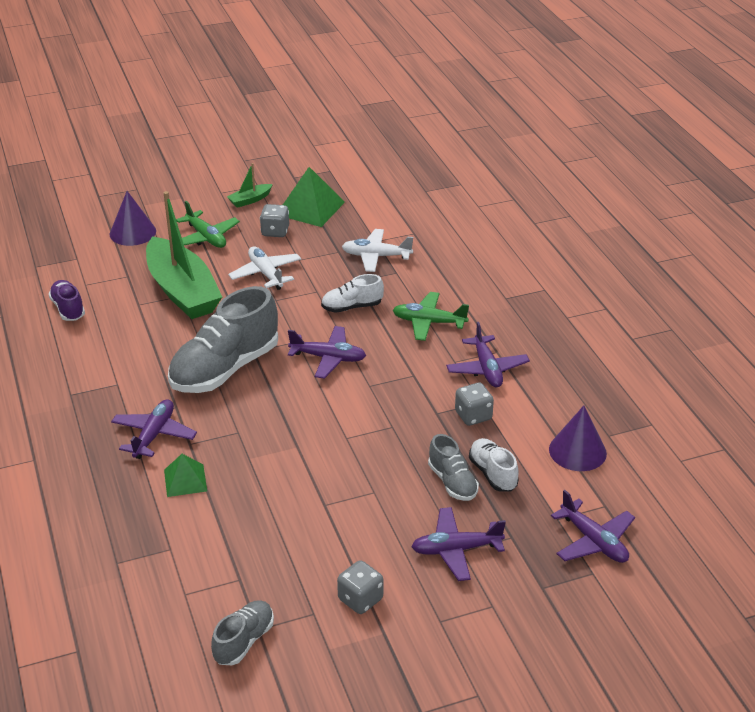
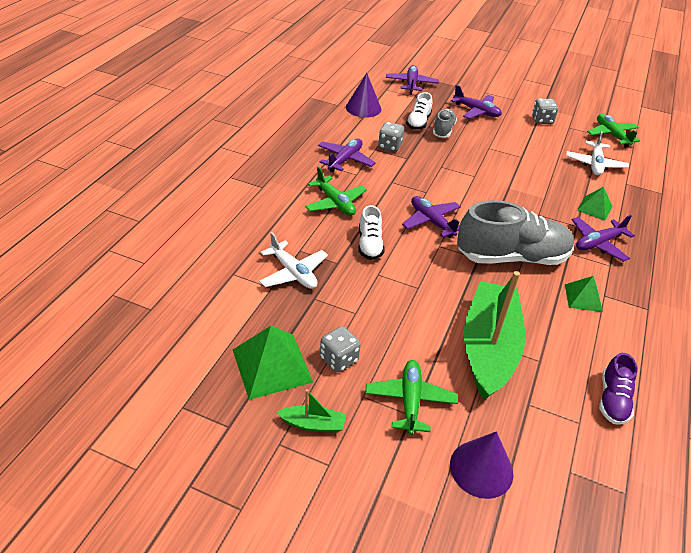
camera: 140 degrees left, 5 degrees up
grey shoe [211,600,274,665] -> green plane [587,114,640,148]
white plane [228,246,301,290] -> white plane moved to [566,131,629,175]
white shoe [321,274,384,313] -> white shoe turned 60 degrees clockwise [358,205,385,260]
none -> green pyramid [565,276,603,312]

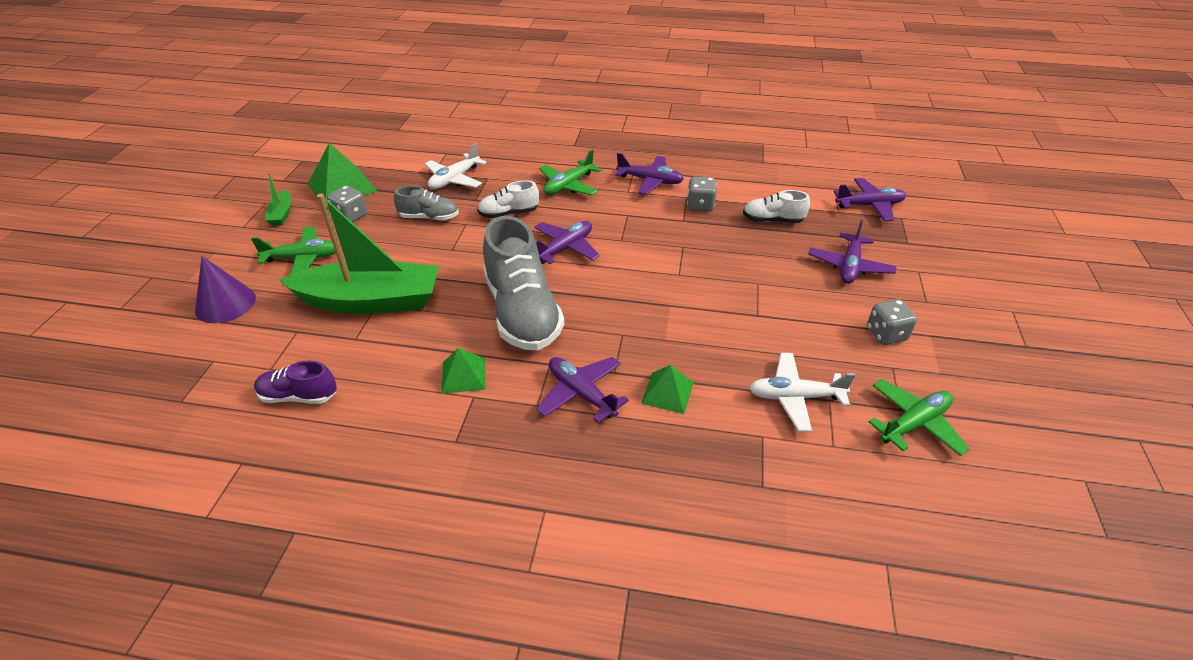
camera: 80 degrees right, 0 degrees up
purple cone [346,73,382,118] -> none
grey shoe [433,109,457,138] -> grey shoe moved to [394,186,459,221]

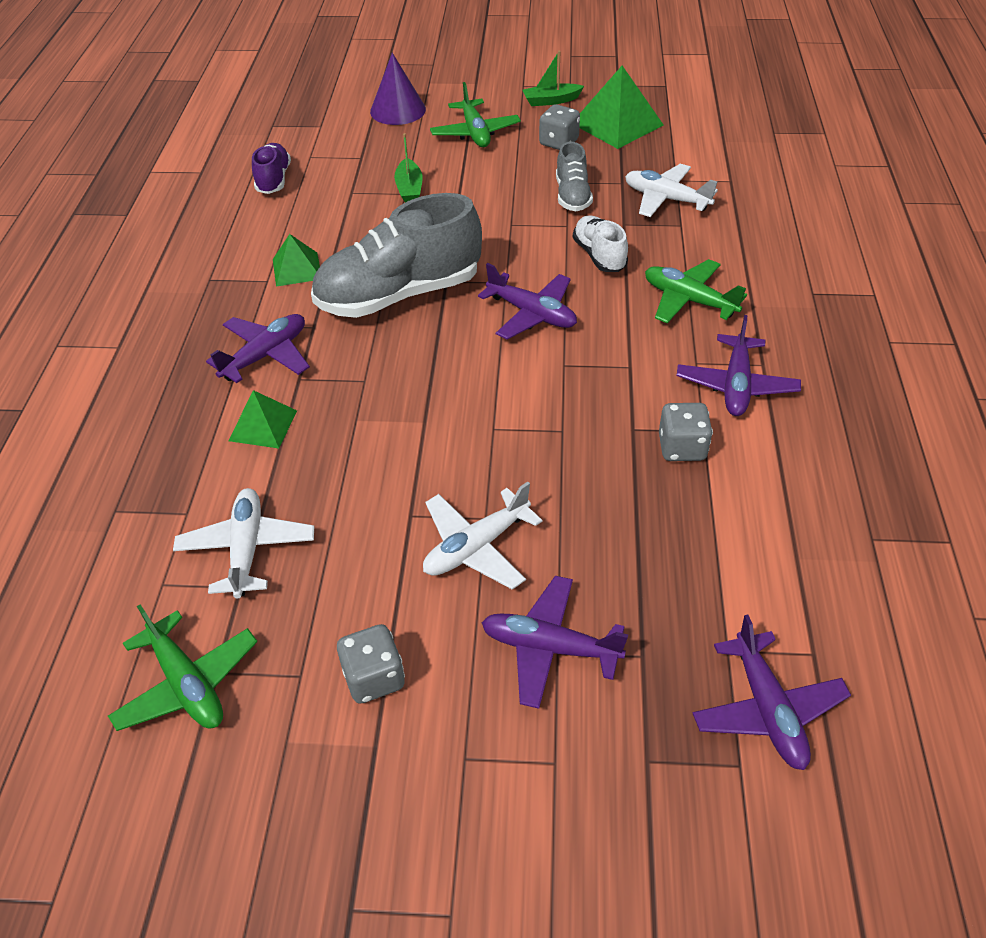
camera: 85 degrees right, 5 degrees up
green boat [279,194,439,314] -> green boat [394,133,423,202], size x0.41
white shoe [743,190,810,223] -> none
none -> white plane [423,482,543,590]

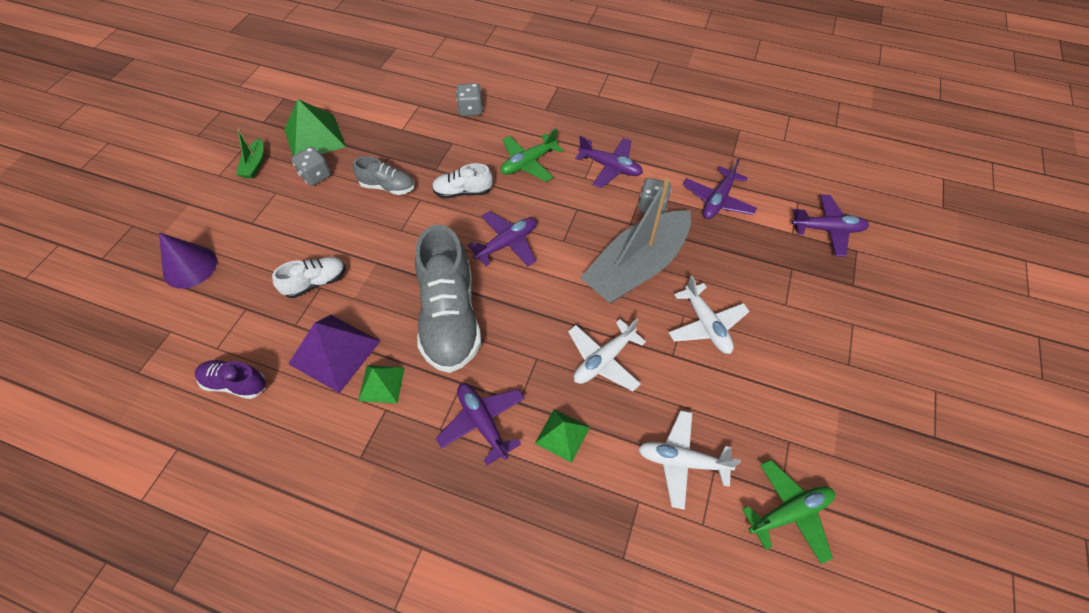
camera: 75 degrees left, 10 degrees up
grey dice [337,624,405,704] -> grey dice moved to [456,83,483,116]
green boat [394,133,423,202] -> white shoe [272,257,346,298]
green plane [430,82,521,147] -> none
purple plane [482,576,628,709] -> purple plane moved to [683,158,757,219]
white plane [625,164,718,217] -> white plane moved to [568,318,646,391]
none -> purple pyramid [288,315,380,393]
none -> grey boat [580,178,691,303]

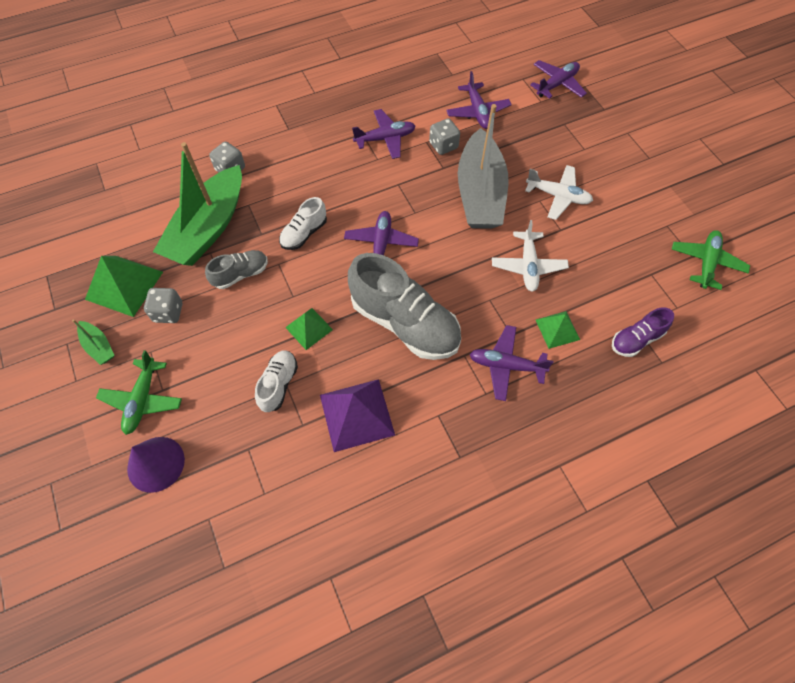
camera: 45 degrees left, 5 degrees up
purple shoe [195,360,266,399] -> purple shoe moved to [612,307,674,357]
green pyramid [358,365,405,403] -> green pyramid moved to [285,308,333,350]
green plane [500,128,563,182] -> green plane moved to [96,350,182,435]
white plane [638,410,741,510] -> none
none -> green boat [153,142,242,266]

